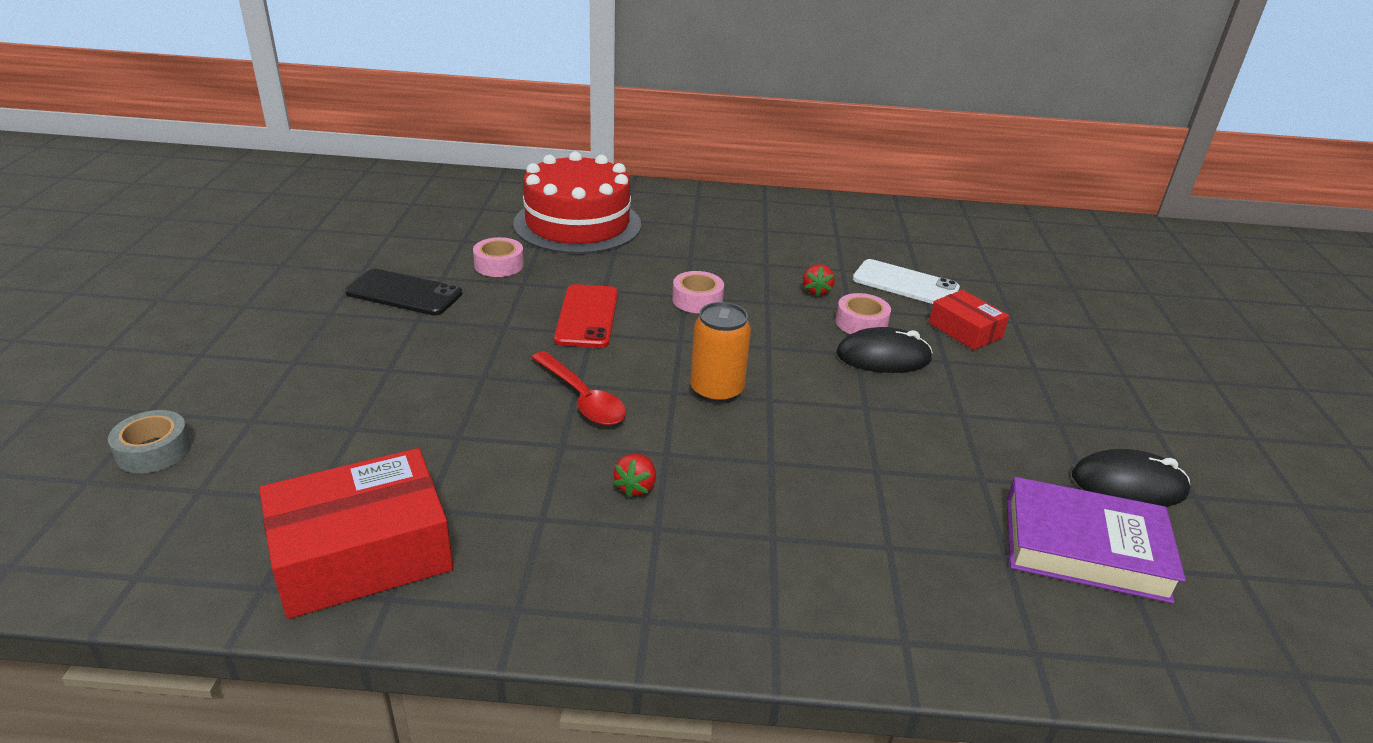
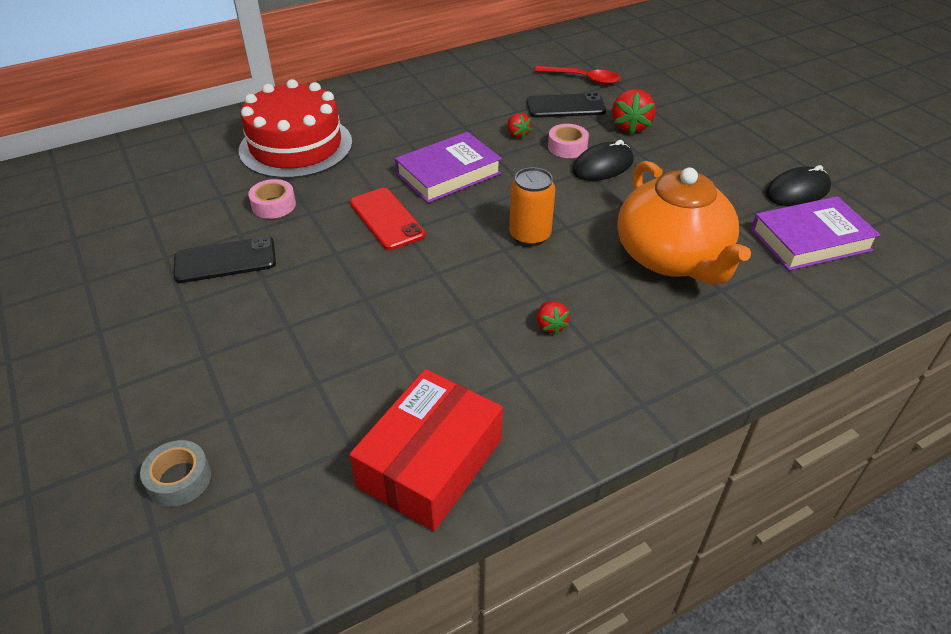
camera: 30 degrees left, 10 degrees up
red spoon [532,351,626,425] -> red spoon moved to [534,66,621,85]
pink tape [672,271,724,313] -> purple book [395,132,502,203]
white phone [853,259,960,304] -> black phone [527,93,606,118]
red box [929,290,1009,350] -> red strawberry [612,89,656,135]
none -> orange teapot [617,161,751,285]

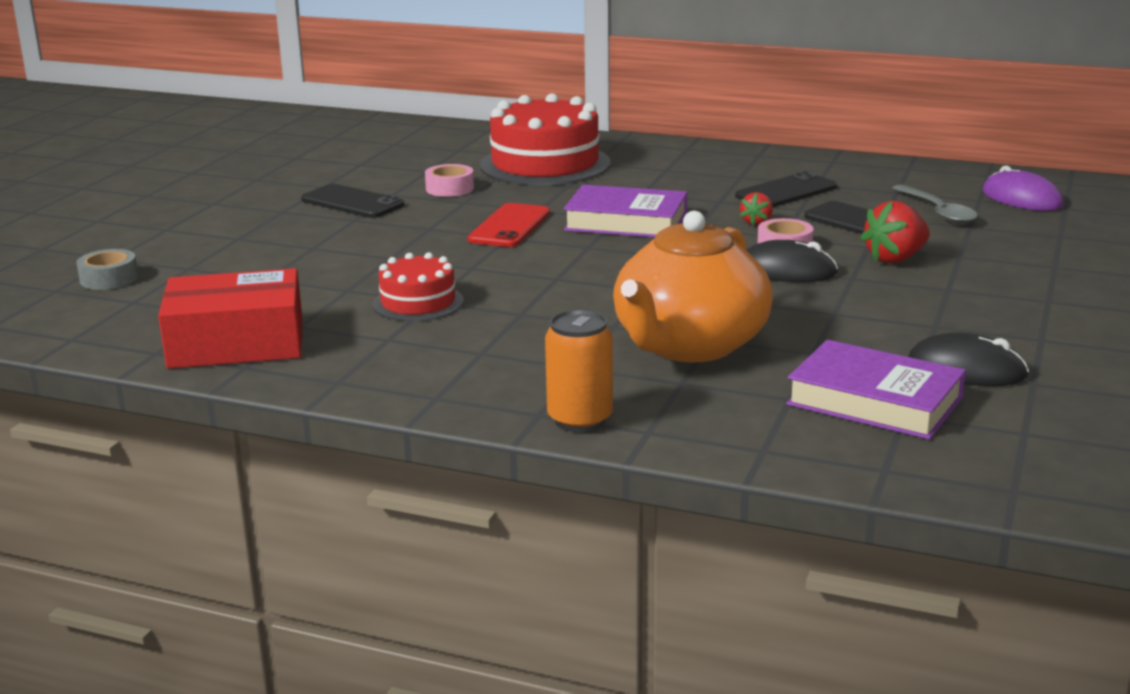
camera: 50 degrees right, 20 degrees down
orange can [509,167,555,246] -> orange can moved to [545,310,613,432]
red spoon [534,66,621,85] -> grey spoon [892,185,978,224]
red strawberry [537,301,570,335] -> none
none -> red cake [372,252,464,321]
none -> black phone [735,171,837,207]
none -> purple mouse [983,166,1064,211]

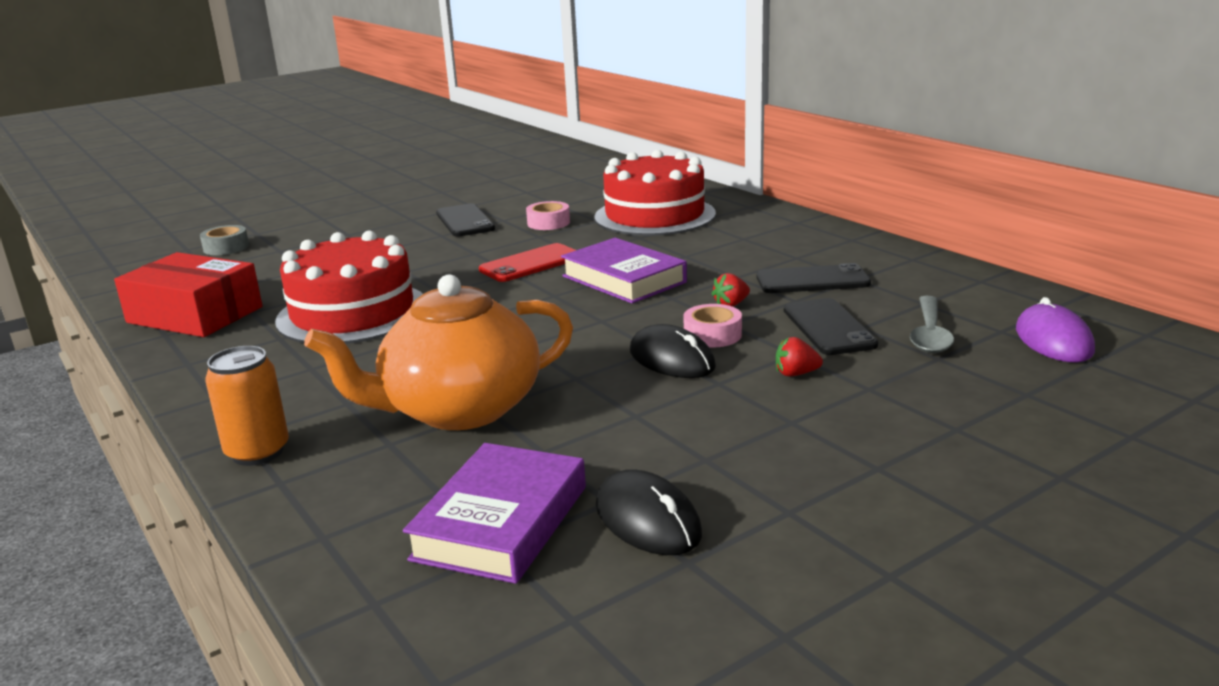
camera: 35 degrees right, 0 degrees up
red cake [372,252,464,321] -> red cake [275,231,423,344], size x1.85
purple book [786,340,966,440] -> purple book turned 45 degrees clockwise [403,443,586,584]
red strawberry [860,201,930,263] -> red strawberry [776,337,823,376], size x0.57

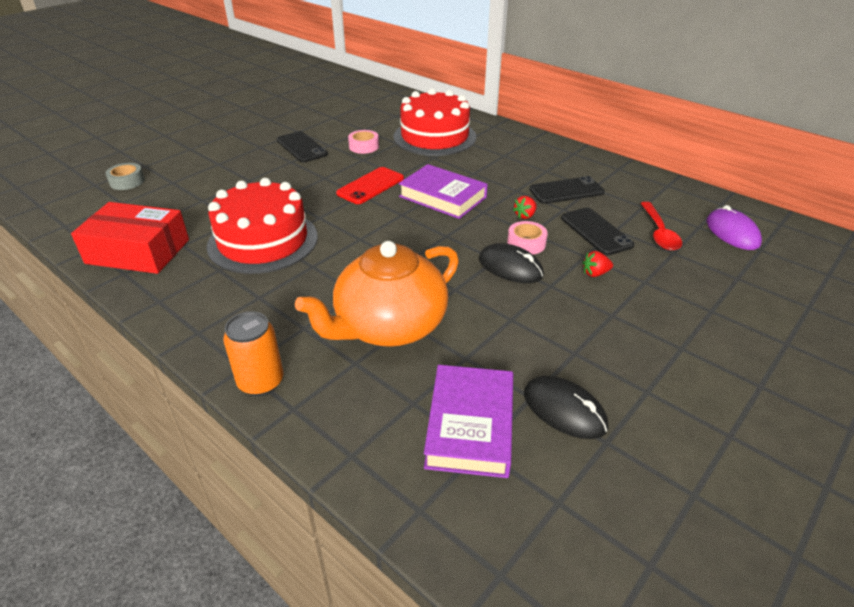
camera: 15 degrees left, 15 degrees up
grey spoon [910,296,954,353] -> red spoon [640,202,682,251]

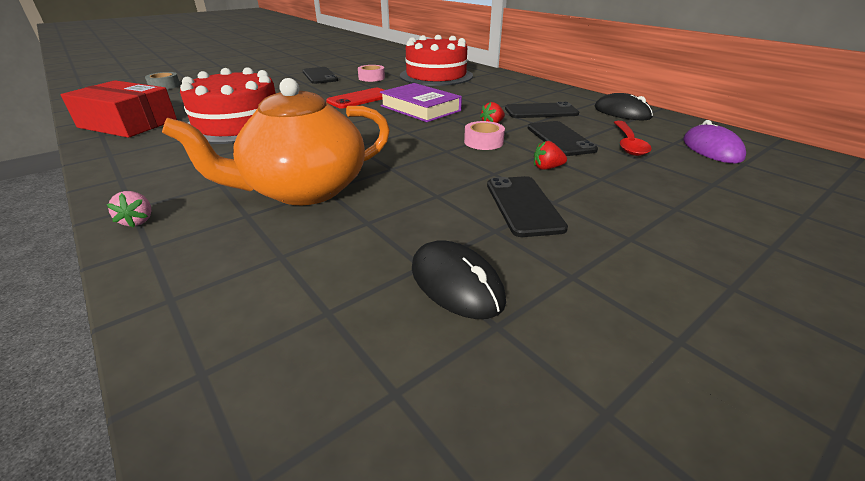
camera: 10 degrees right, 5 degrees down
orange can [223,311,283,396] -> pink strawberry [106,191,151,228]
purple book [424,365,513,478] -> none
black mouse [479,243,544,283] -> black mouse moved to [595,93,653,121]
none -> black phone [487,176,568,237]

